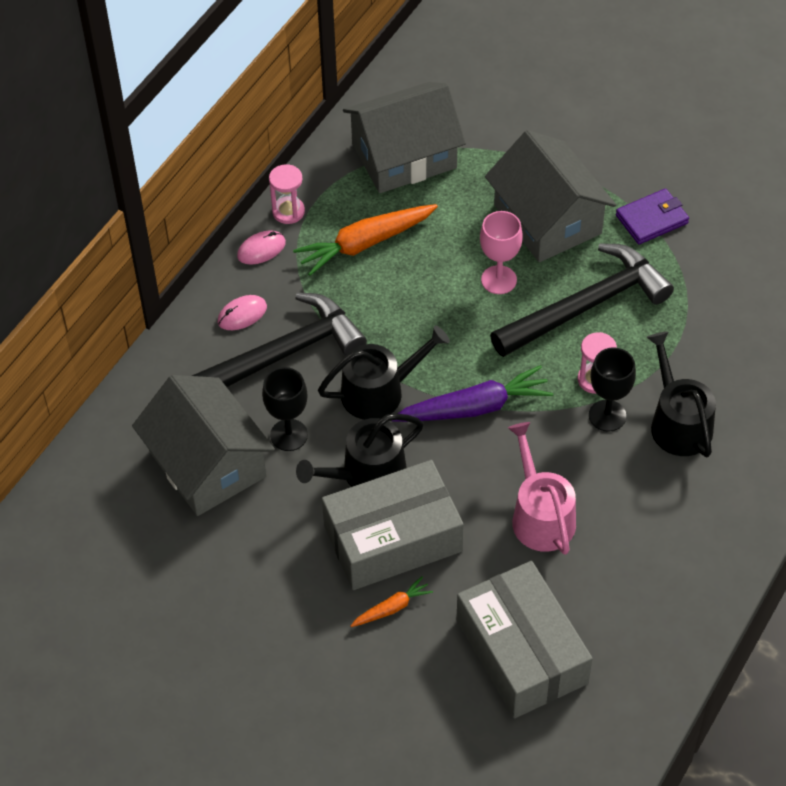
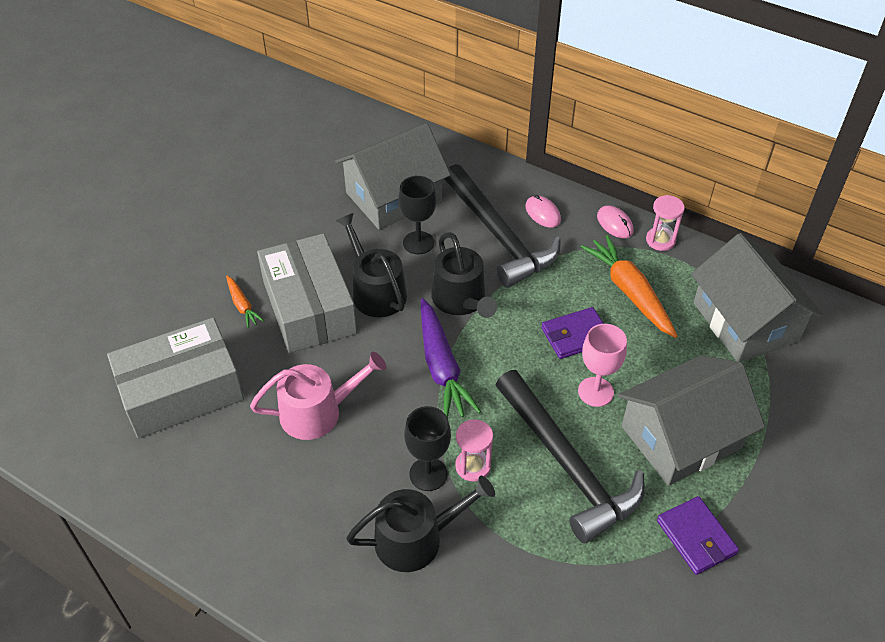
camera: 90 degrees right, 5 degrees down
none -> purple wallet [541,307,604,359]

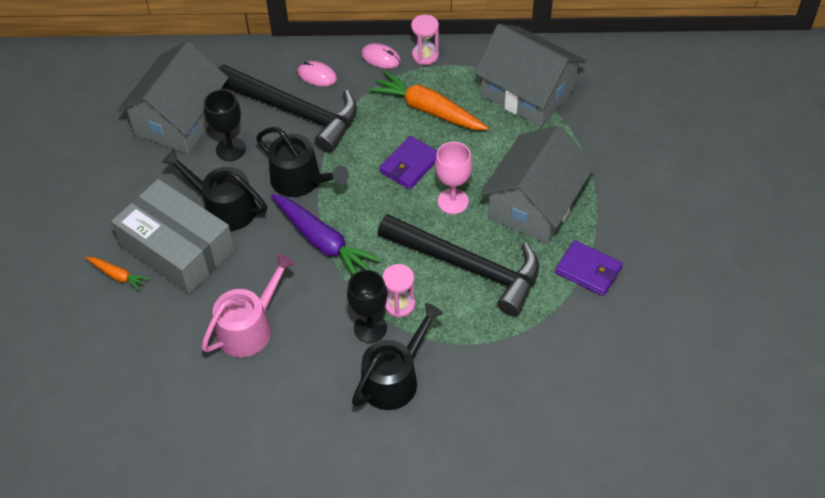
camera: 30 degrees left, 5 degrees up
grey box [107,317,244,438] -> none

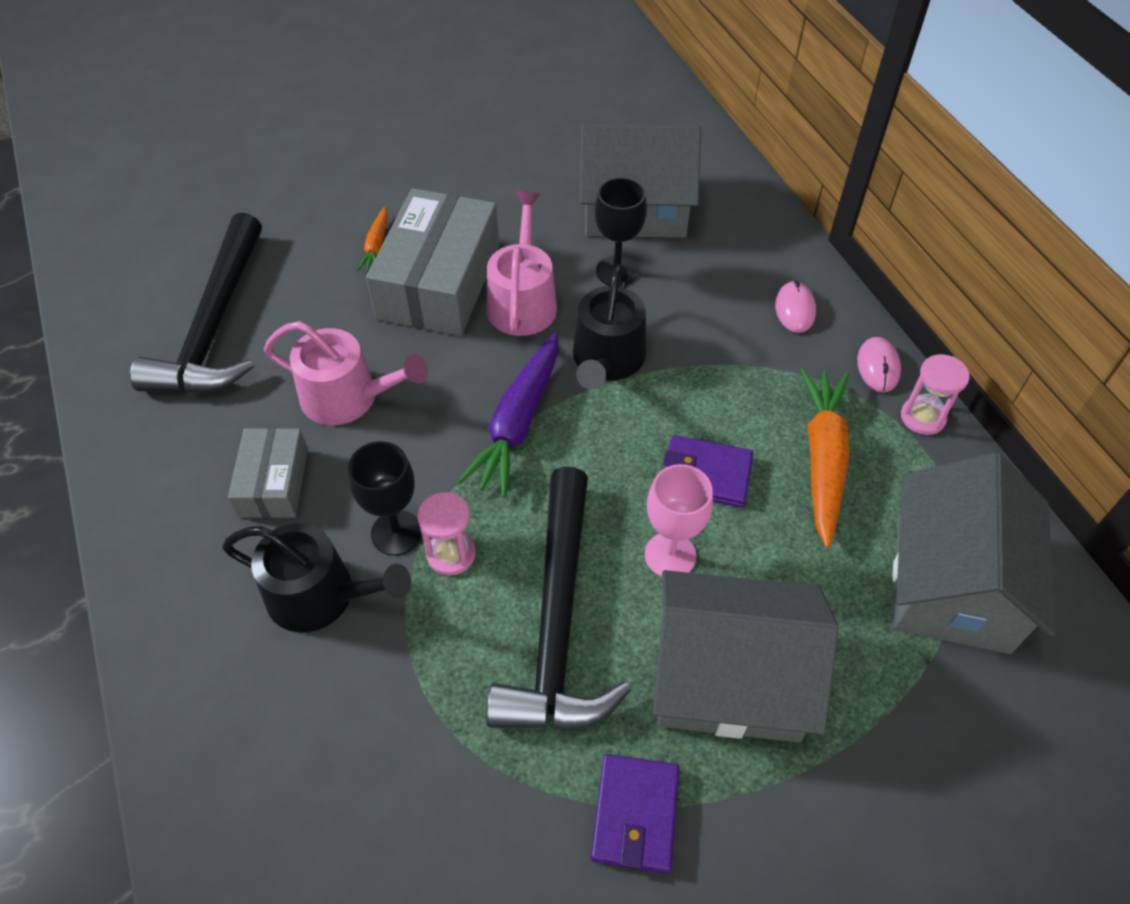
camera: 65 degrees right, 0 degrees up
black watering can [162,149,267,231] -> pink watering can [487,191,557,336]
black hammer [219,65,357,153] -> black hammer moved to [130,213,262,393]
none -> grey box [228,428,308,518]

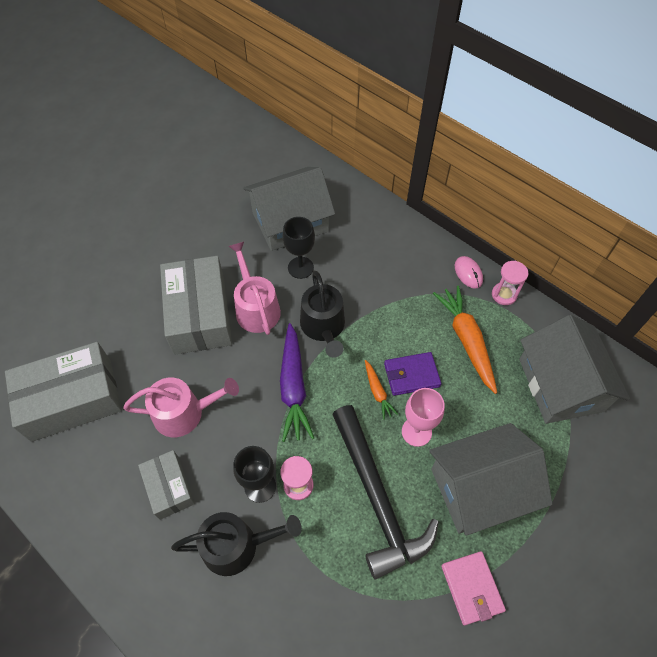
camera: 25 degrees left, 5 degrees up
black hammer [130,213,262,393] -> grey box [5,342,122,442]
orange carrot [356,207,388,272] -> orange carrot moved to [365,360,398,420]
purple wallet [591,754,680,873] -> pink wallet [441,551,506,625]
pink mouse [775,280,816,333] -> none

